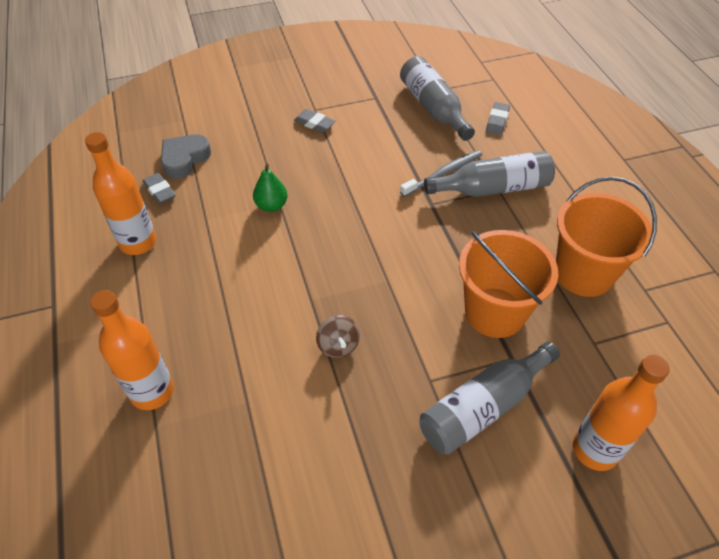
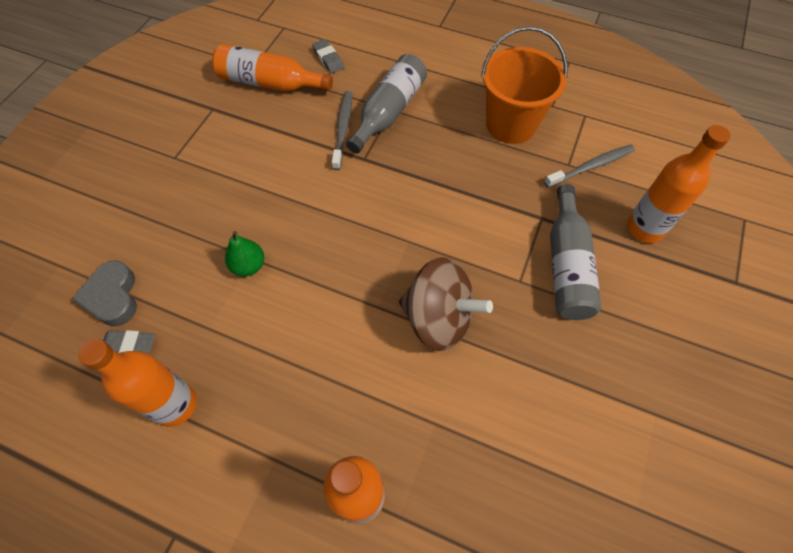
camera: 50 degrees left, 10 degrees up
grey eraser [294,109,335,133] -> none
brown spinning top [316,315,360,358] -> brown spinning top [399,257,493,351], size x2.04
grey bottle [400,56,475,141] -> orange bottle [212,44,333,92]
orange bucket [459,230,558,338] -> none
none -> grey toothbrush [544,145,635,188]

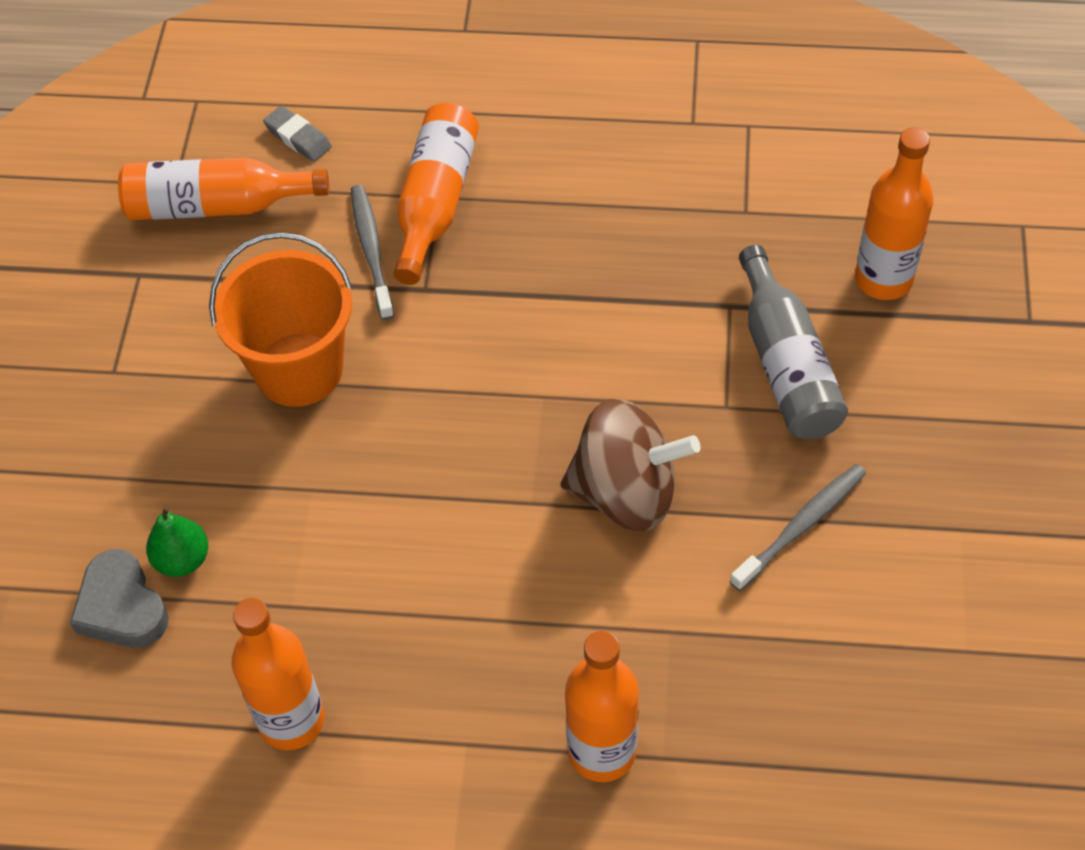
camera: 15 degrees left, 5 degrees down
grey eraser [103,330,155,354] -> none
green pear [225,231,264,277] -> green pear moved to [146,505,208,577]
grey bottle [346,54,427,153] -> orange bottle [394,103,479,285]
orange bucket [481,26,568,144] -> orange bucket moved to [209,232,353,407]
grey toothbrush [544,145,635,188] -> grey toothbrush moved to [730,464,866,591]

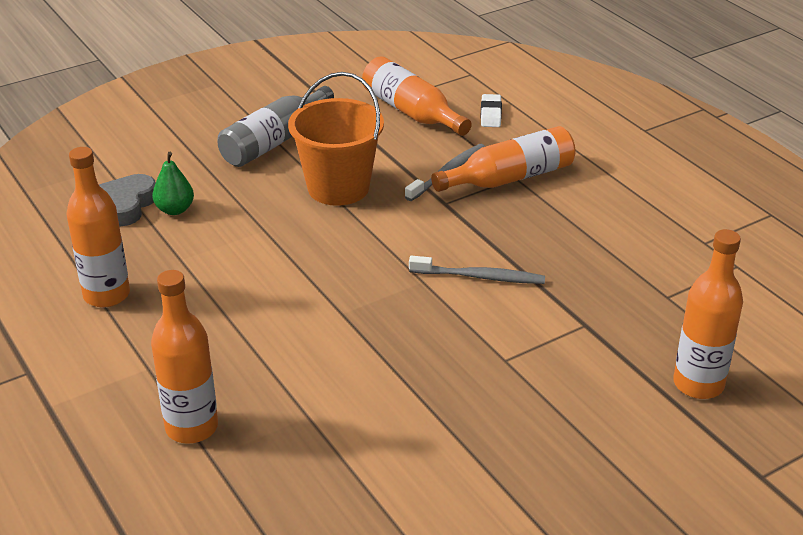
camera: 50 degrees right, 20 degrees down
grey eraser [263,106,332,162] -> white eraser [481,94,502,127]
brown spinning top [561,398,700,532] -> none
grey toothbrush [730,464,866,591] -> grey toothbrush moved to [409,256,545,284]
grey bottle [739,245,848,440] -> grey bottle moved to [218,86,334,167]

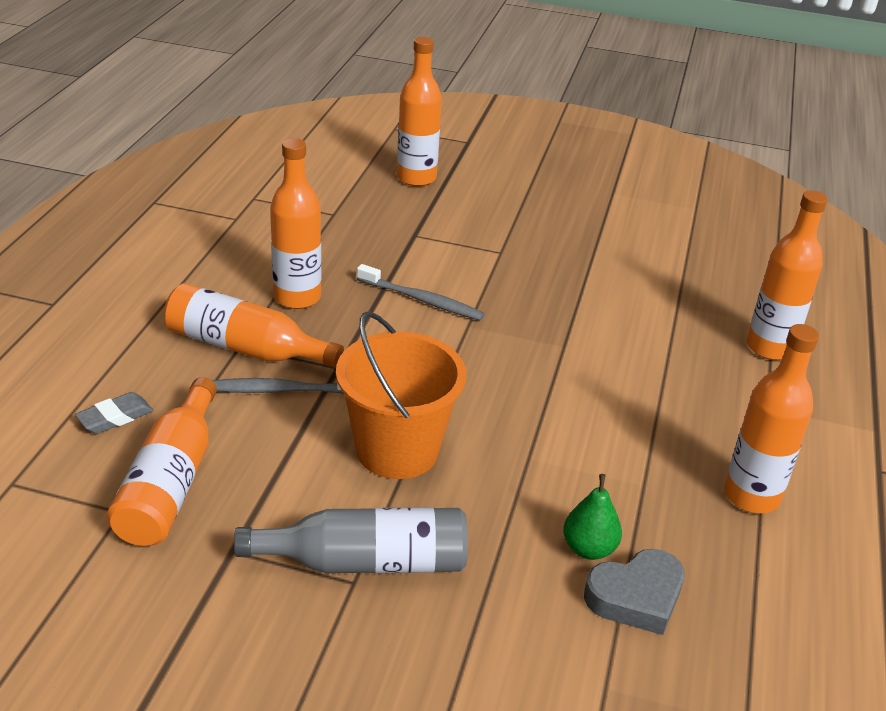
camera: 135 degrees left, 0 degrees up
grey toothbrush [409,256,545,284] -> grey toothbrush turned 150 degrees clockwise [357,264,485,321]
white eraser [481,94,502,127] -> grey eraser [75,392,153,434]
none -> orange bottle [270,138,322,309]

